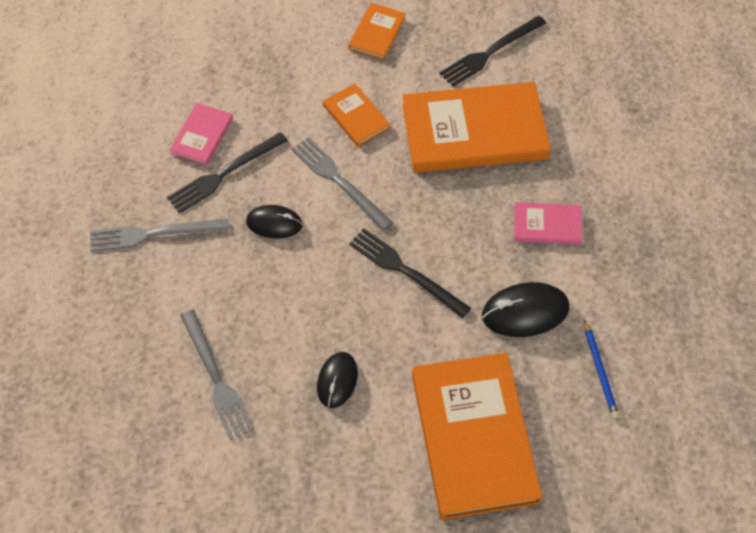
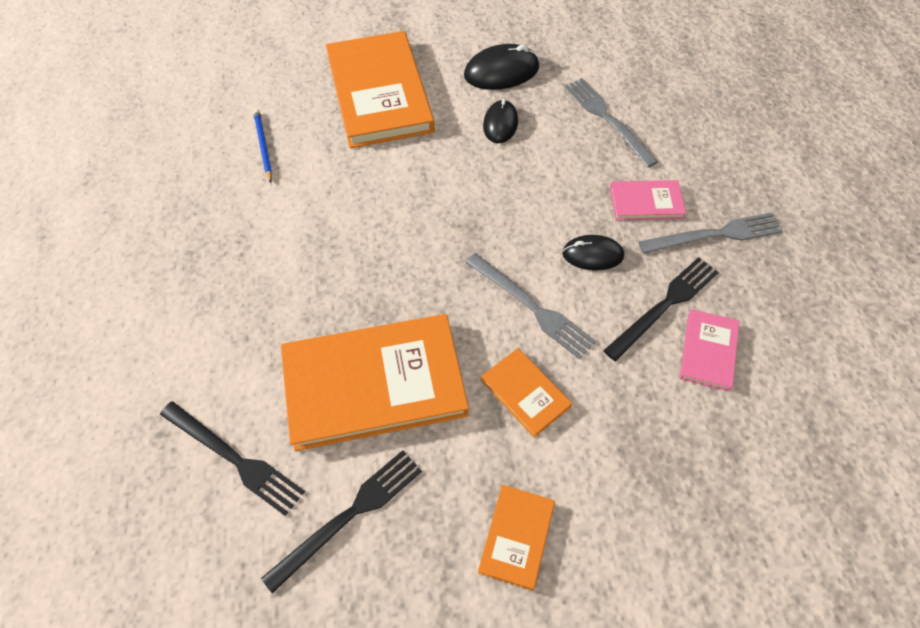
camera: 175 degrees right, 0 degrees up
black fork [349,229,471,318] -> black fork moved to [160,401,305,516]
black mouse [482,282,569,337] -> black mouse moved to [464,44,539,90]
pink book [515,202,582,245] -> pink book moved to [610,180,686,221]

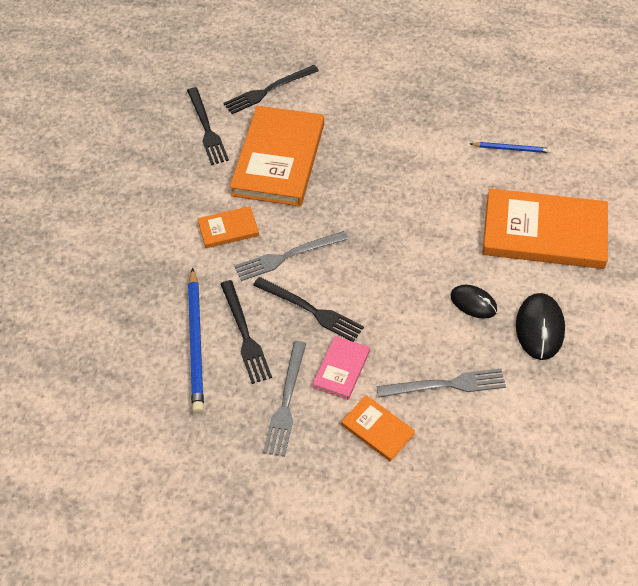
camera: 115 degrees right, 5 degrees down
orange book [478,485,555,591] -> orange book moved to [341,395,415,462]
black mouse [562,235,624,270] -> black fork [253,277,364,342]
pink book [679,309,739,391] -> blue pencil [188,268,204,414]

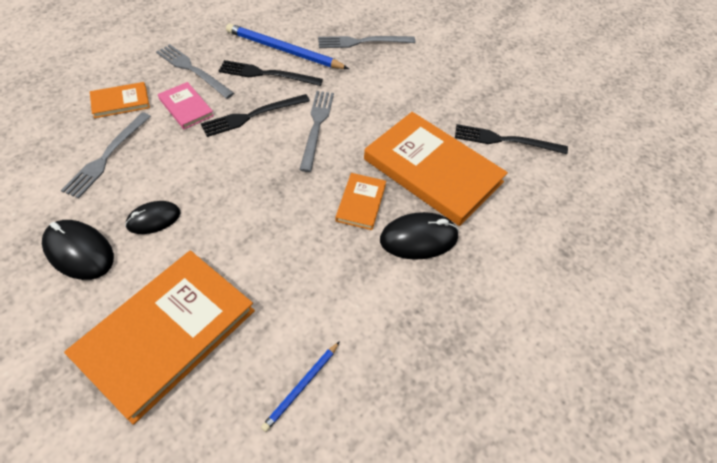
camera: 115 degrees right, 0 degrees up
orange book [197,206,259,248] -> orange book moved to [335,173,386,230]
black fork [223,65,319,114] -> none
none -> grey fork [318,36,415,48]
none -> black mouse [380,212,459,260]

